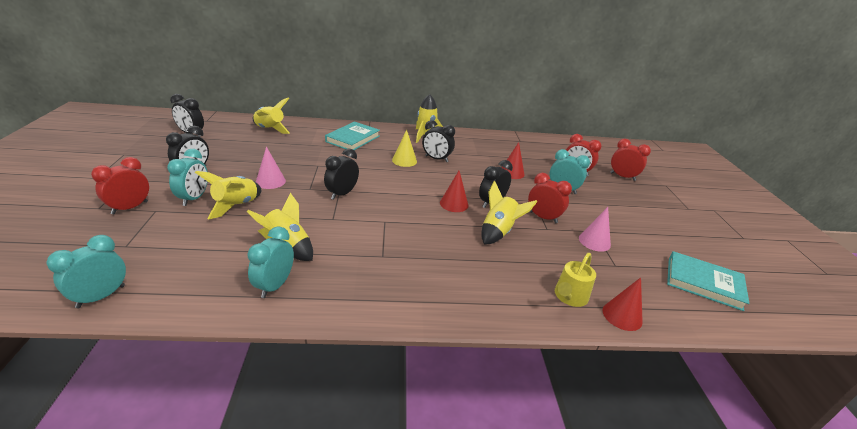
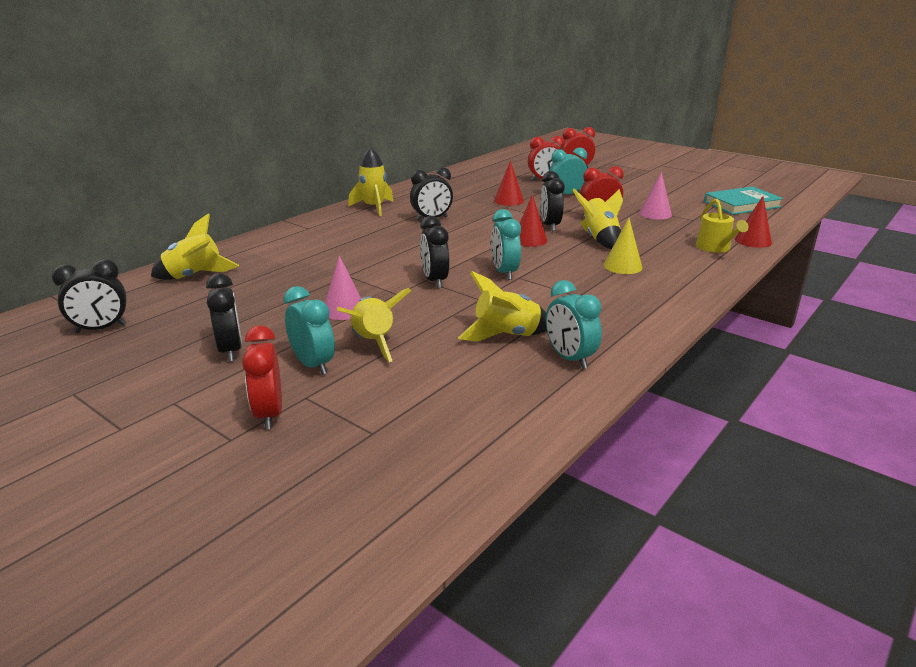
camera: 45 degrees left, 5 degrees down
turquoise clock [46,235,126,308] -> turquoise clock moved to [491,209,521,280]
turquoise book [325,122,380,150] -> none
yellow cone [392,130,417,167] -> yellow cone moved to [604,218,642,274]

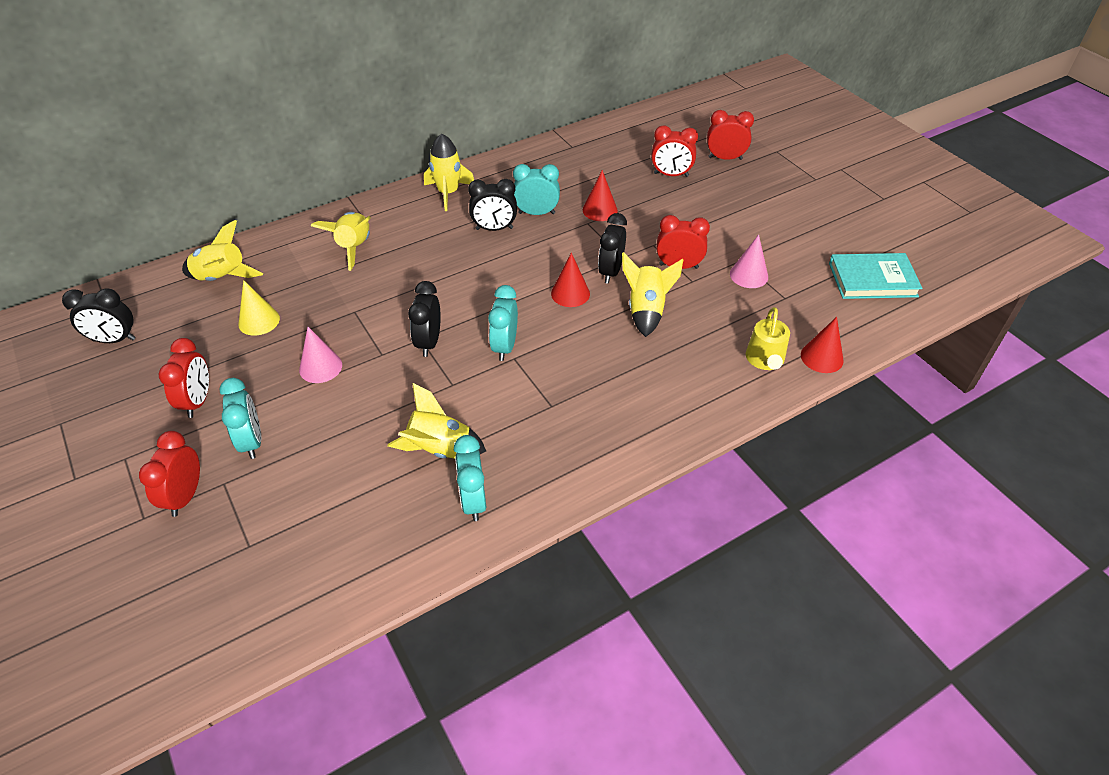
camera: 20 degrees right, 20 degrees up
black clock [206,273,242,362] -> red clock [159,338,209,418]
yellow rocket [337,288,412,362] -> yellow rocket moved to [311,212,371,271]
turquoise clock [549,148,587,194] -> turquoise clock moved to [513,164,560,215]
yellow cone [604,218,642,274] -> yellow cone moved to [238,280,280,336]

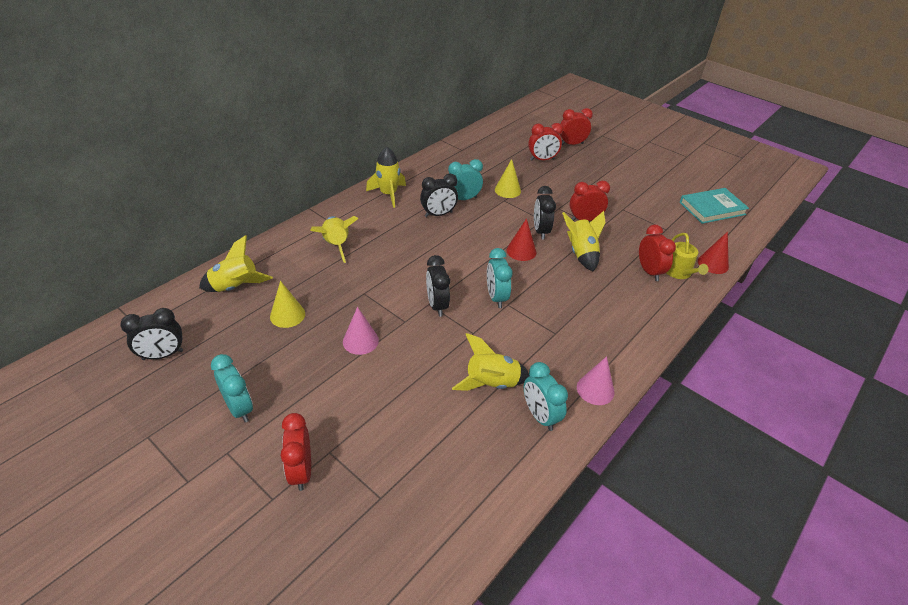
camera: 20 degrees left, 5 degrees down
red clock [159,338,209,418] -> red clock moved to [639,225,676,281]
turquoise clock [219,378,261,459] -> turquoise clock moved to [211,354,253,422]
red cone [583,170,618,221] -> yellow cone [495,159,521,198]
pink cone [730,234,768,288] -> pink cone moved to [577,356,615,405]

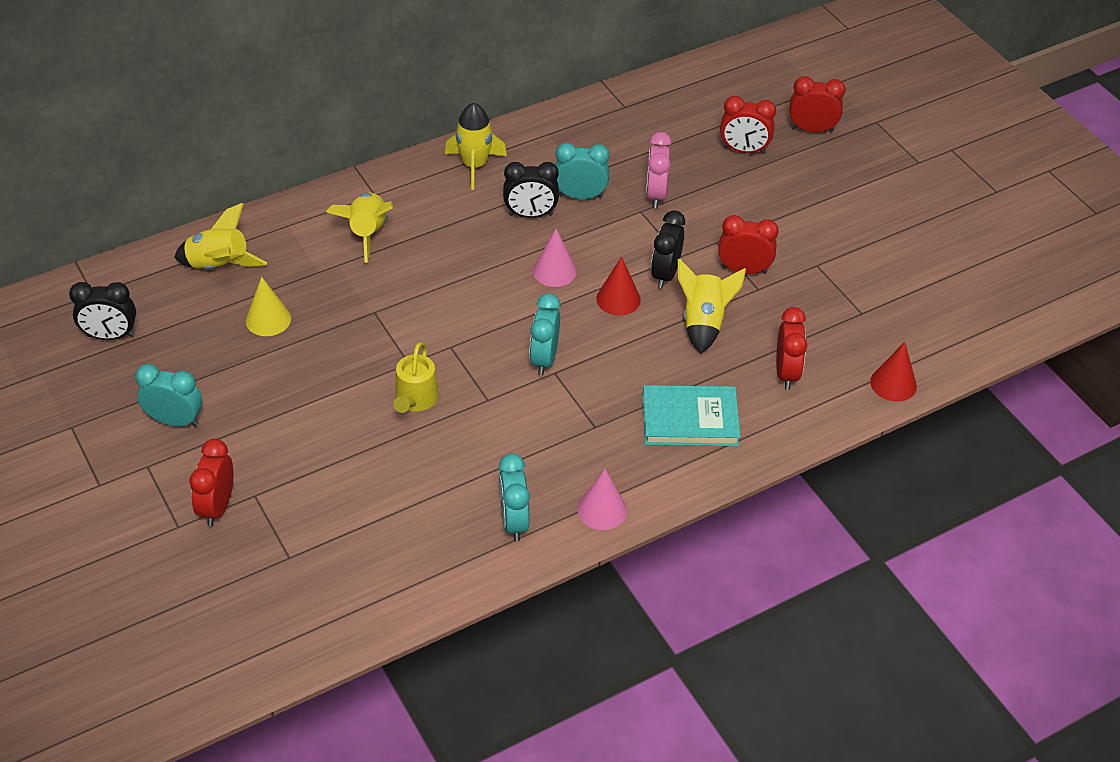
camera: 20 degrees right, 5 degrees up
turquoise clock [211,354,253,422] -> turquoise clock turned 60 degrees counterclockwise [135,364,202,427]
pink cone [343,307,379,355] -> pink cone moved to [533,229,577,287]
black clock [426,255,450,317] -> none
yellow rocket [452,333,530,391] -> none
yellow cone [495,159,521,198] -> pink clock [646,132,672,208]
yellow watering can [666,233,708,279] -> yellow watering can moved to [394,342,439,413]
turquoise book [680,188,749,224] -> turquoise book moved to [643,385,740,446]

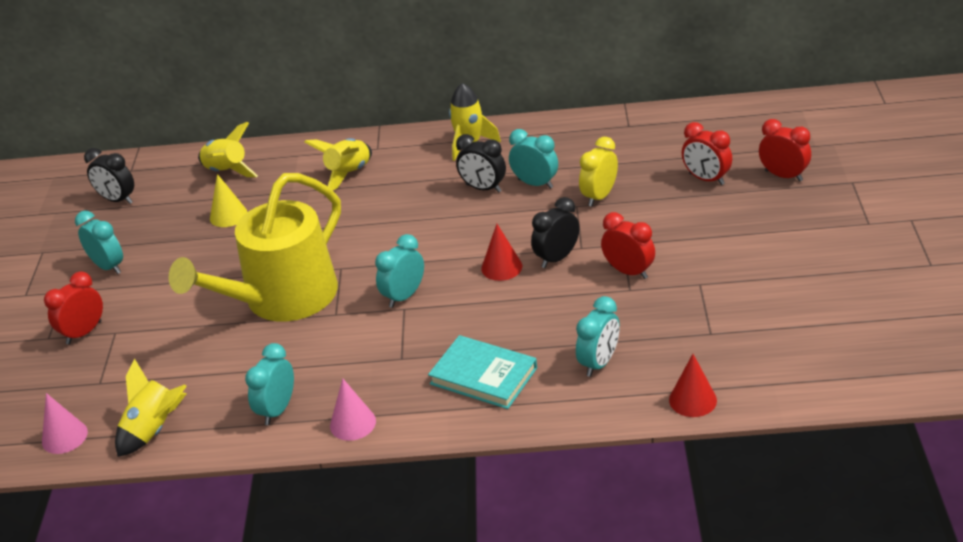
camera: 35 degrees right, 10 degrees down
yellow watering can [394,342,439,413] -> yellow watering can [169,173,341,322], size x2.41
pink cone [533,229,577,287] -> pink cone moved to [42,393,88,454]
pink clock [646,132,672,208] -> yellow clock [579,137,618,206]
yellow rocket [678,259,746,354] -> yellow rocket moved to [115,358,187,457]
red clock [776,307,807,390] -> turquoise clock [576,296,620,377]

